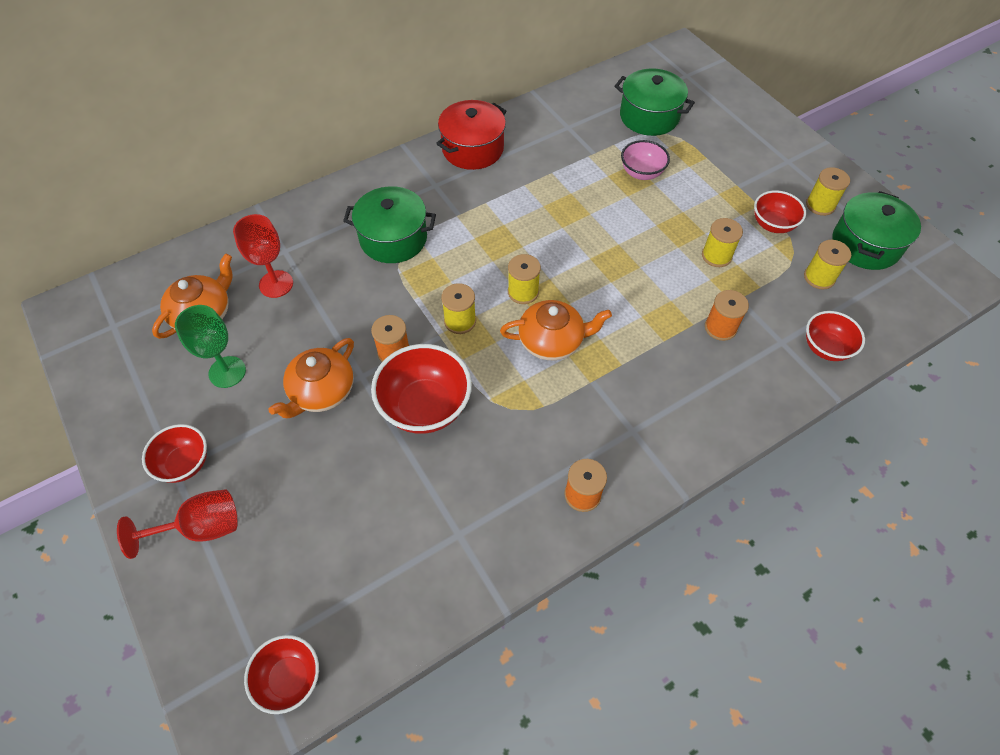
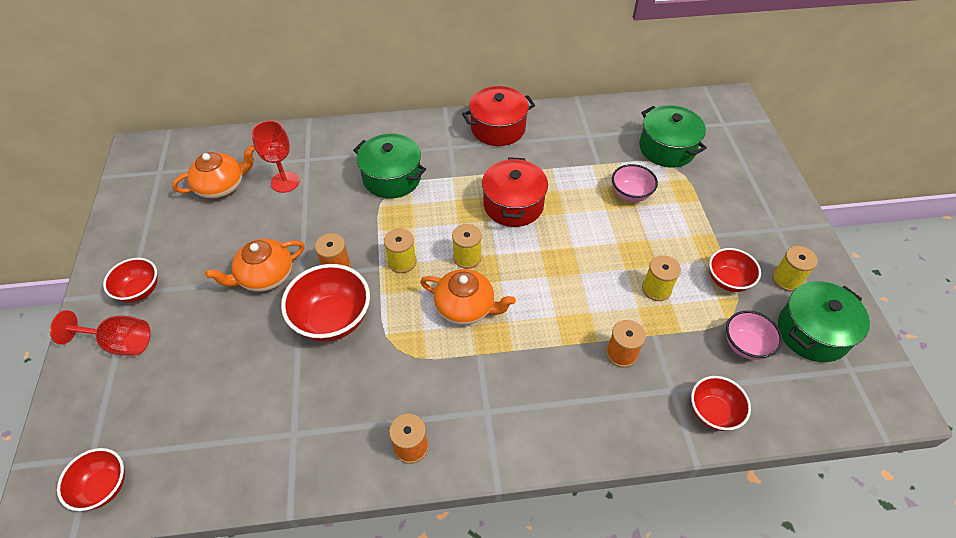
camera: 25 degrees right, 5 degrees down
green goblet [175,305,246,388] -> none
yellow spool [804,240,851,290] -> pink bowl [726,311,782,360]
none -> red pot [482,157,548,227]

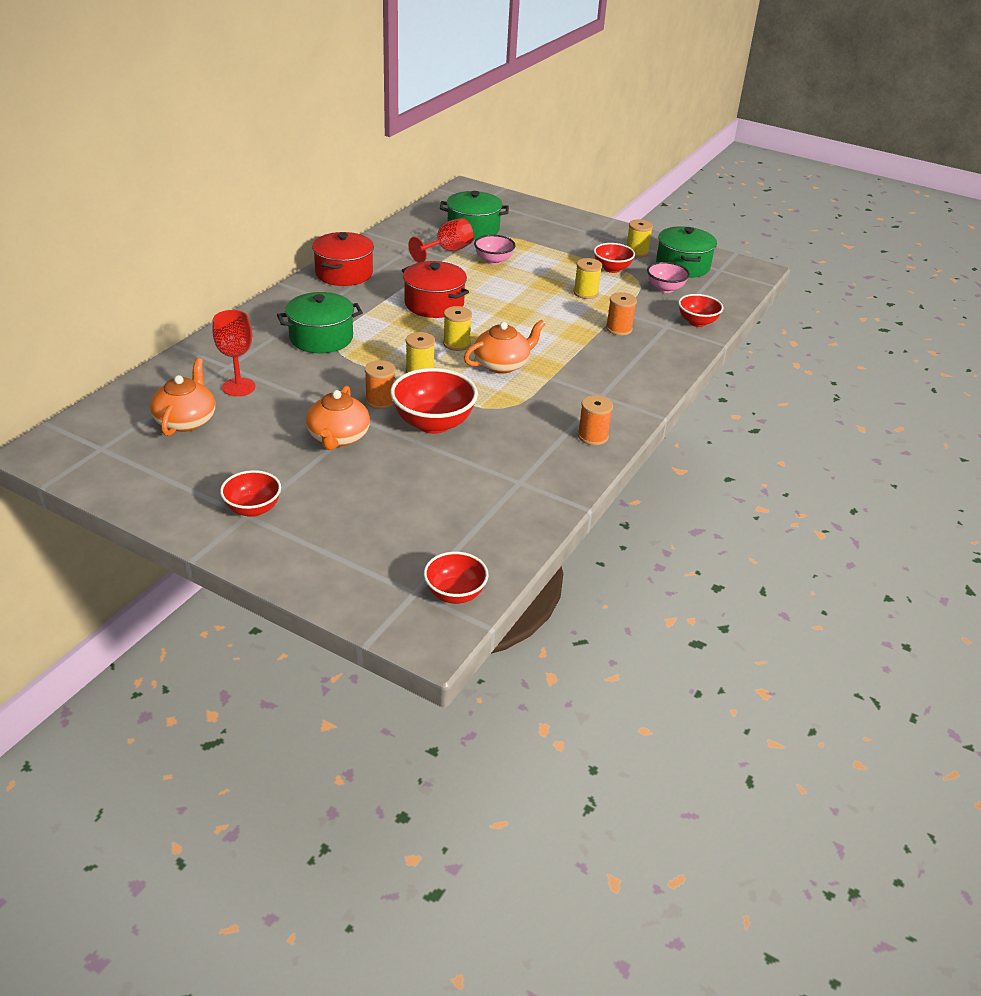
camera: 55 degrees left, 15 degrees down
red goblet [50,310,150,356] -> red goblet moved to [409,218,474,263]

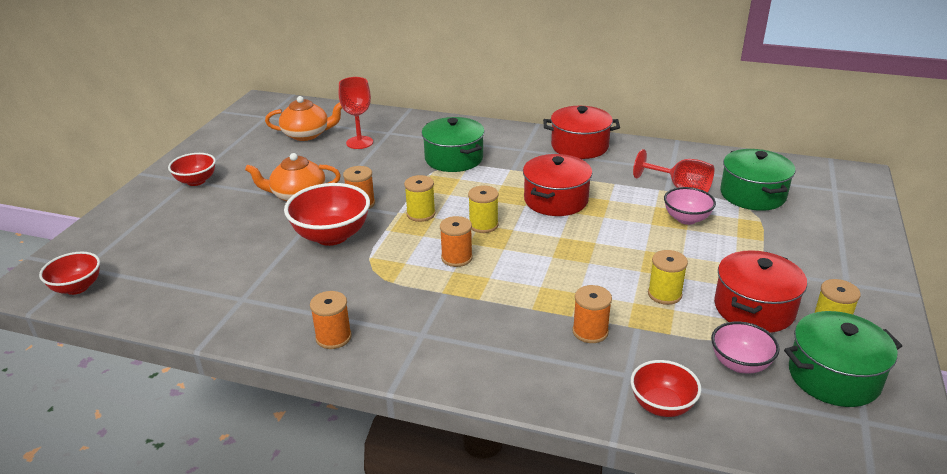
camera: 80 degrees right, 5 degrees down
orange teapot [464,320,545,374] -> orange spool [440,216,473,267]
red bowl [594,243,635,273] -> red pot [714,250,807,333]

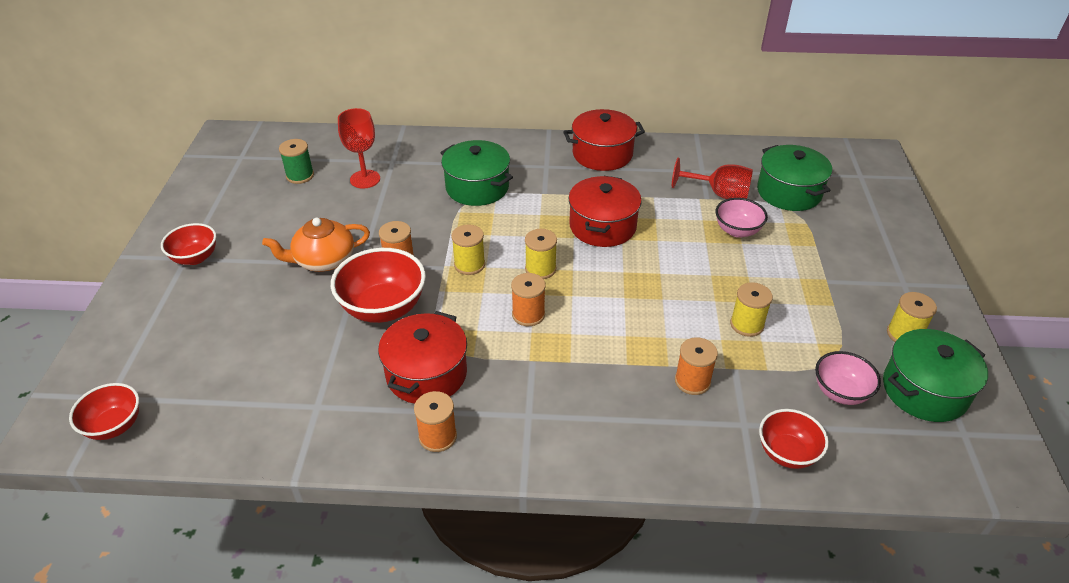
camera: 15 degrees left, 10 degrees up
orange teapot [265,96,342,141] -> green spool [279,139,314,184]
red pot [714,250,807,333] -> red pot moved to [378,311,467,404]

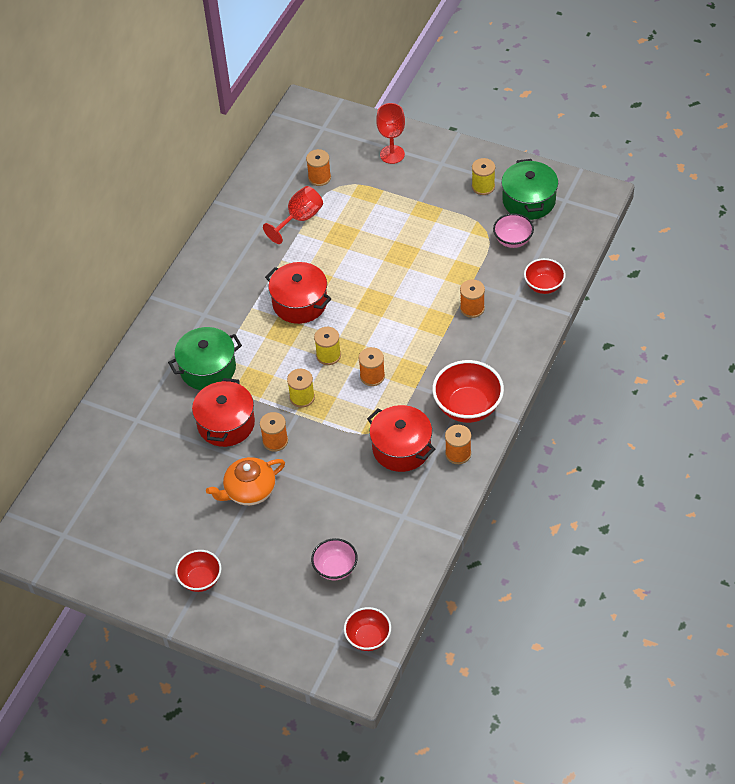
camera: 65 degrees left, 10 degrees up
orange teapot [262,217,370,272] -> orange teapot turned 60 degrees clockwise [206,457,285,505]
green spool [279,139,314,184] -> none
red bowl [331,248,426,323] -> red bowl moved to [432,360,504,423]
red goblet [338,108,380,188] -> red goblet moved to [376,103,405,164]
red pot [563,109,645,171] -> red pot moved to [192,378,255,447]
pink bowl [715,198,768,238] -> pink bowl moved to [311,538,358,581]
yellow spool [730,282,773,337] -> none
green pot [757,145,832,211] -> orange spool [306,149,331,186]

